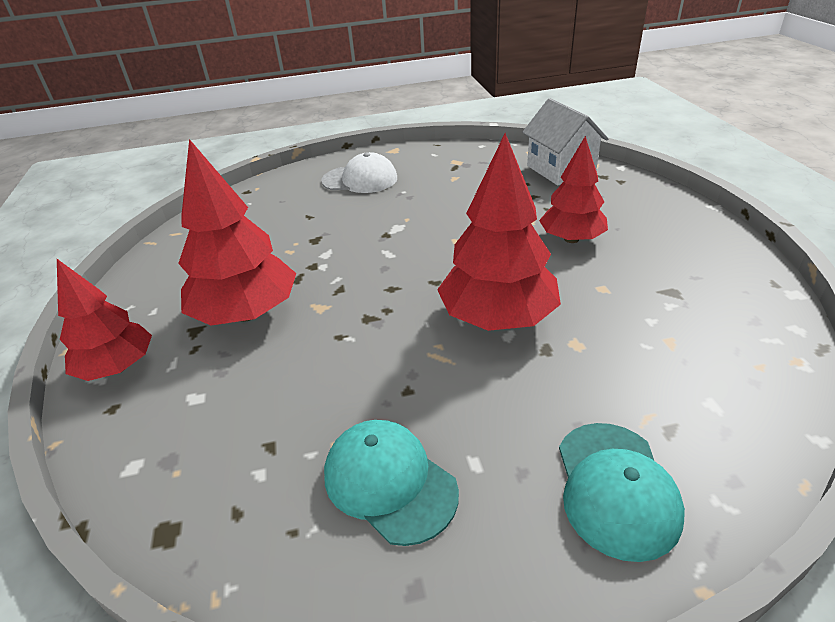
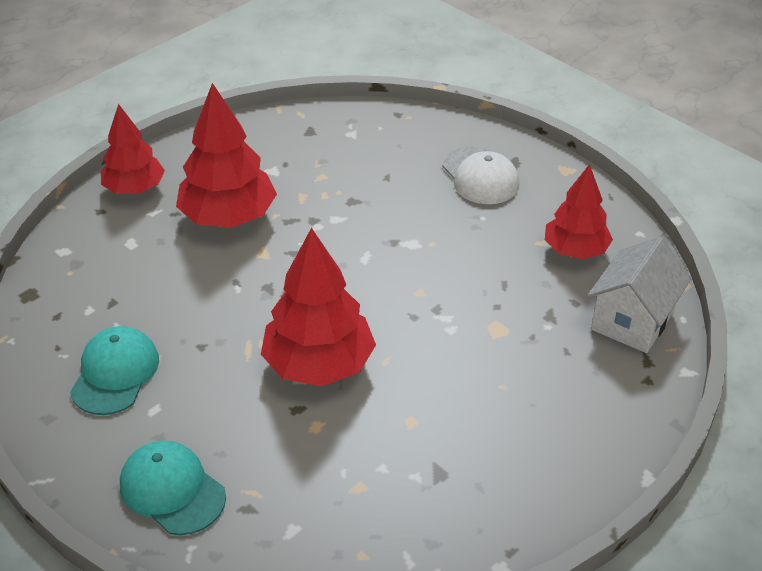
camera: 55 degrees right, 5 degrees up
red tree [539,136,608,243] -> red tree moved to [545,164,613,259]
turquoise cap [559,423,685,562] -> turquoise cap turned 75 degrees clockwise [120,441,226,535]

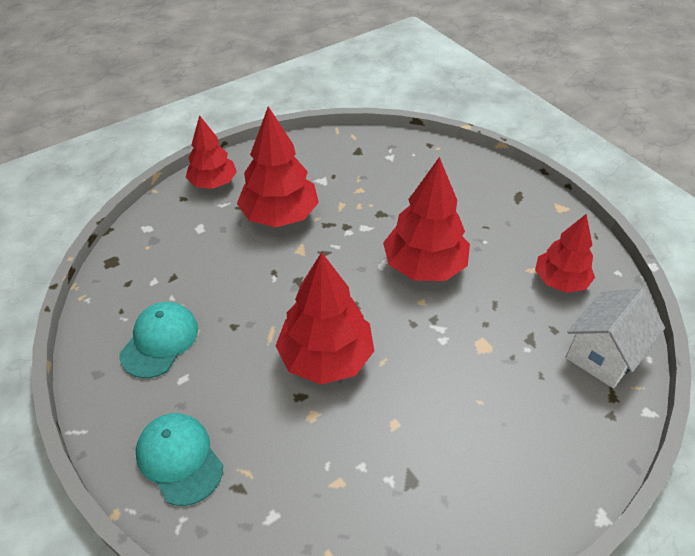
camera: 10 degrees right, 5 degrees up
white cap [443,147,519,204] -> none
none -> red tree [383,157,470,281]

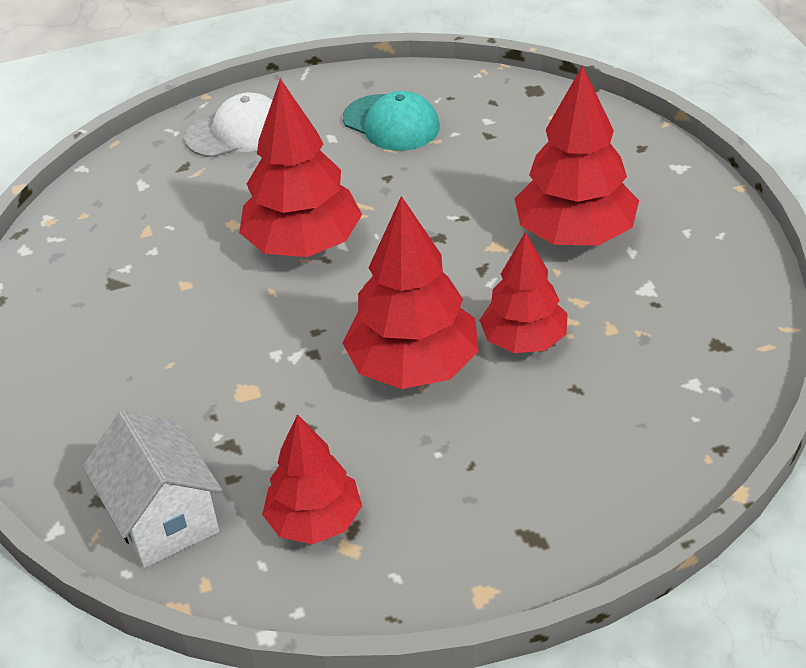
camera: 110 degrees right, 5 degrees down
turquoise cap [136,413,223,506] -> white cap [184,93,272,158]
red tree [186,115,237,189] -> red tree moved to [479,232,567,353]

